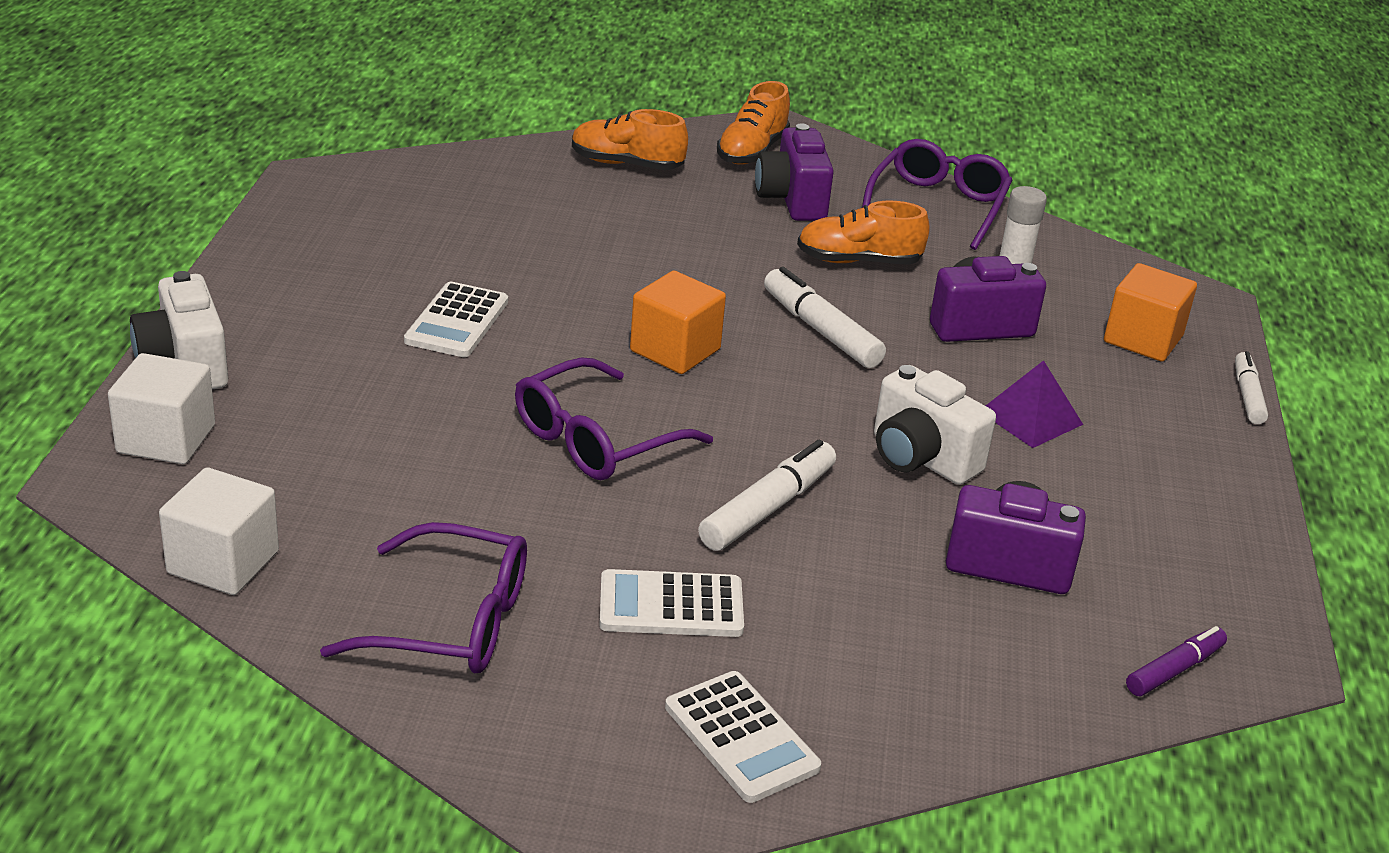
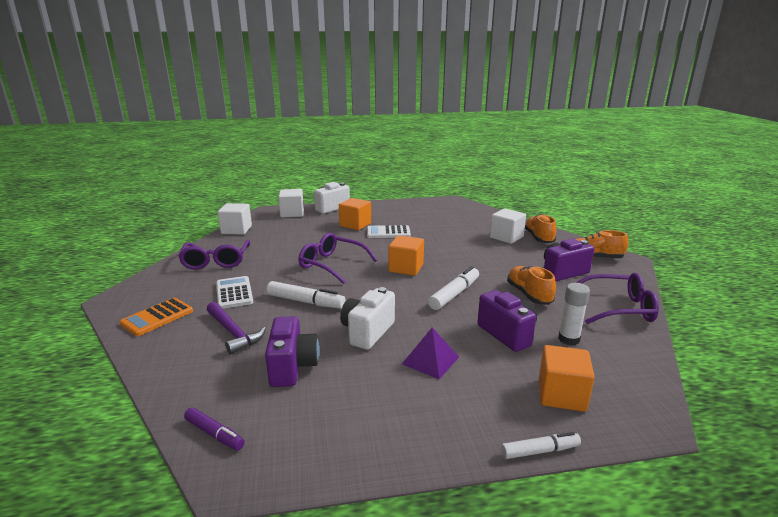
camera: 75 degrees right, 10 degrees down
white calculator [665,671,821,803] -> orange calculator [119,298,193,336]
none -> purple hammer [207,302,266,355]
none -> orange cube [339,198,371,230]
none -> white cube [490,208,526,244]

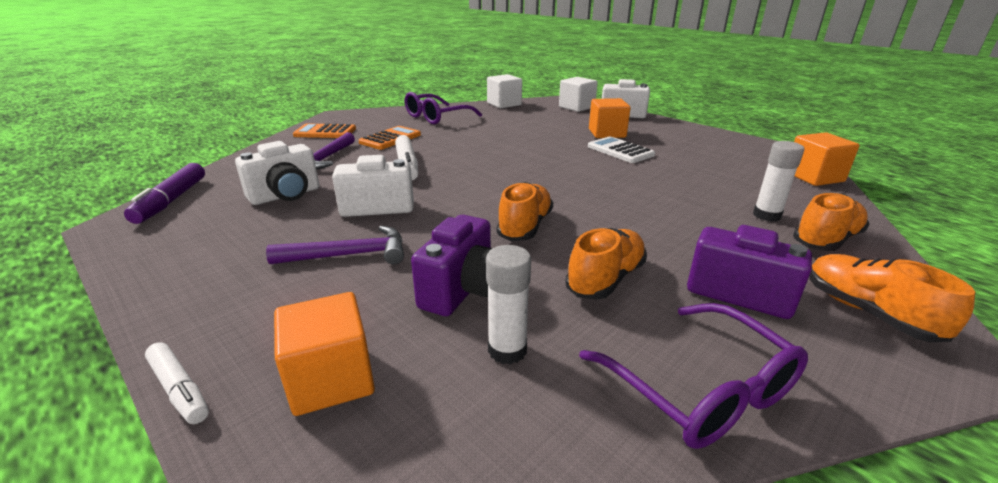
camera: 55 degrees right, 5 degrees up
purple marker [184,407,245,450] -> purple marker [124,163,205,224], size x1.57
white calculator [216,276,253,309] -> orange calculator [359,126,421,150]
purple camera [265,316,319,387] -> white camera [235,141,320,205]
purple glasses [298,233,377,284] -> none
orange cube [388,235,424,276] -> orange cube moved to [794,132,860,186]
purple pyramid [402,328,459,379] -> purple hammer [266,226,404,265]
white marker [428,266,479,310] -> orange shoe [496,182,553,241]
white cube [490,208,526,244] -> white glue stick [753,141,805,222]

